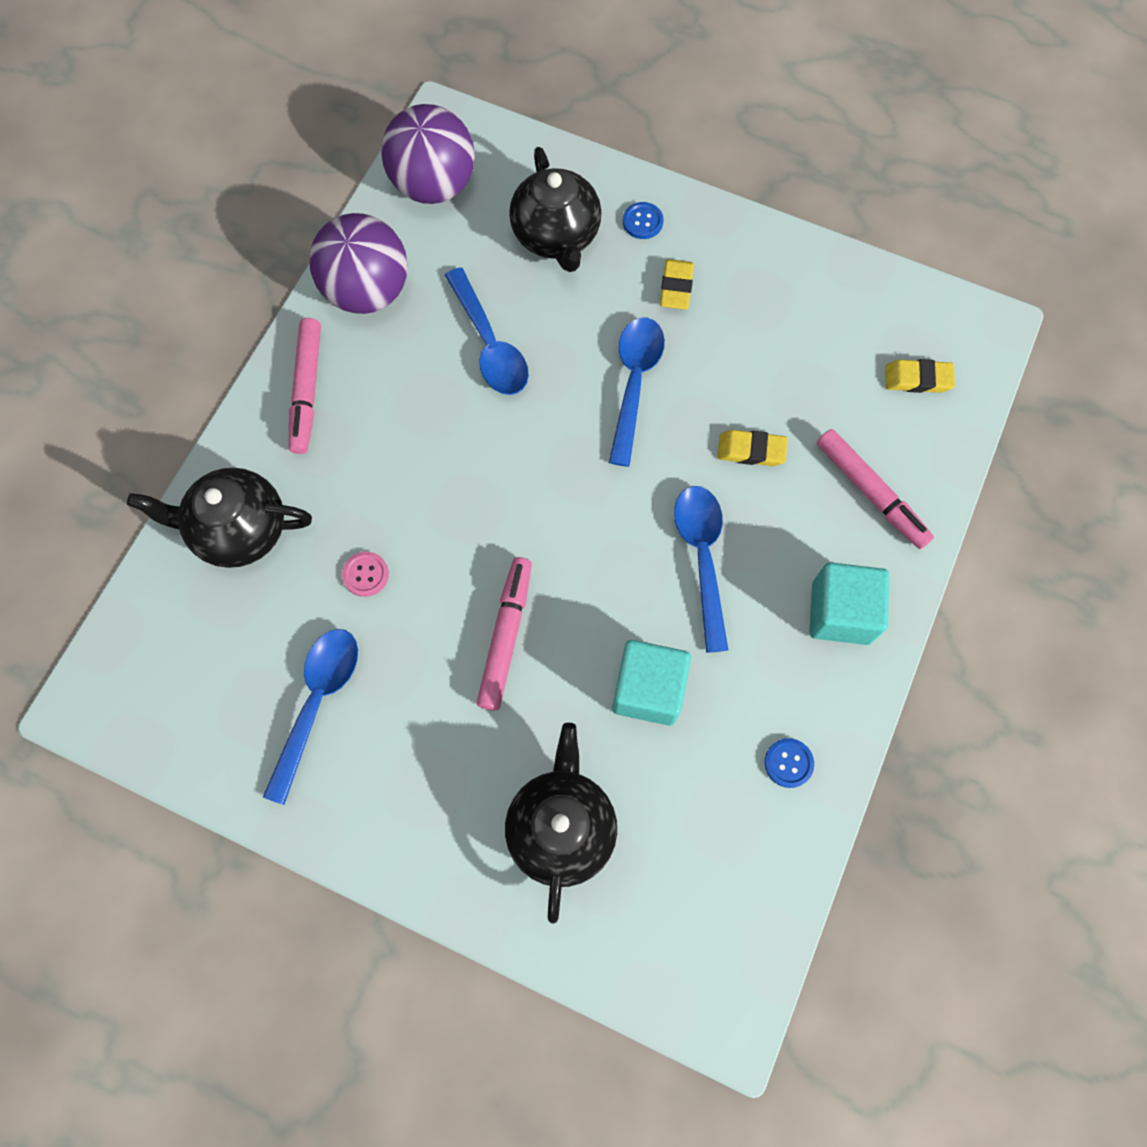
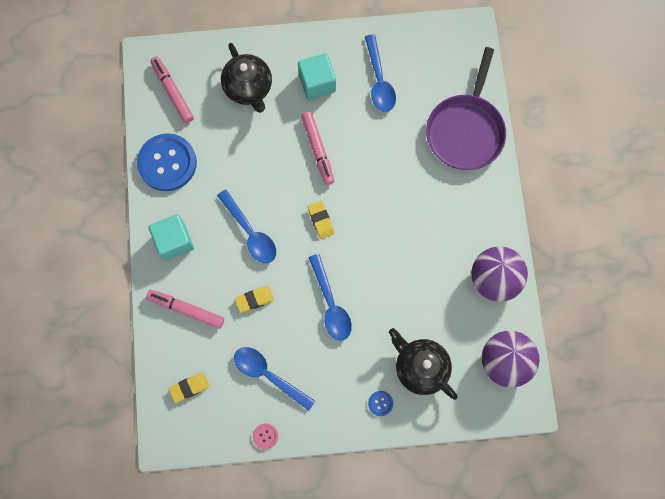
camera: 150 degrees right, 5 degrees up
black teapot [127,468,312,568] -> purple pan [426,47,506,170]
pink marker [289,318,321,454] -> pink marker moved to [150,56,194,123]
pink button [342,552,389,597] -> pink button moved to [253,423,278,449]
blue spoon [445,267,529,395] -> blue spoon moved to [234,347,315,411]
turquoise cube [612,640,691,726] -> turquoise cube moved to [298,53,336,100]
yellow eraser [660,259,694,310] -> yellow eraser moved to [307,201,334,239]
blue button [765,738,814,788] -> blue button [137,133,197,191], size x2.50

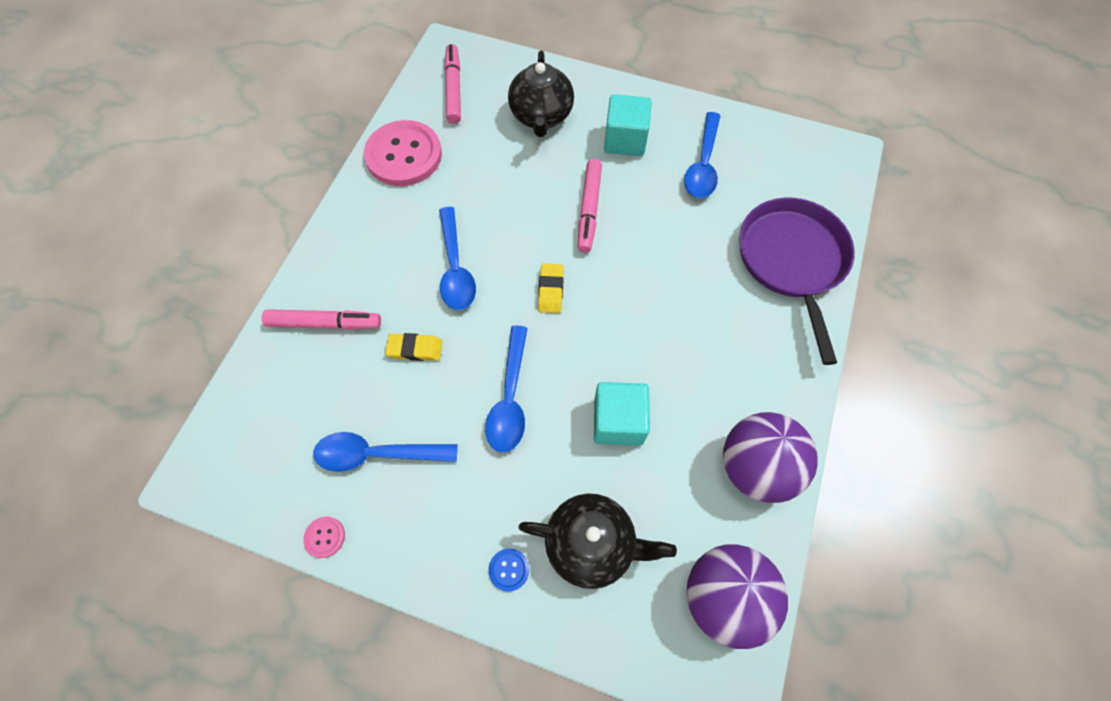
camera: 25 degrees right, 10 degrees down
blue button [137,133,197,191] -> pink button [364,120,442,186]
pink marker [146,290,224,329] -> pink marker turned 135 degrees clockwise [262,309,381,330]
turquoise cube [149,214,194,261] -> turquoise cube moved to [594,382,650,446]
yellow eraser [169,373,210,403] -> none
blue spoon [234,347,315,411] -> blue spoon turned 60 degrees counterclockwise [313,432,458,472]
black teapot [389,328,457,400] -> black teapot turned 120 degrees clockwise [518,493,677,589]
purple pan [426,47,506,170] -> purple pan turned 135 degrees clockwise [739,197,855,365]

